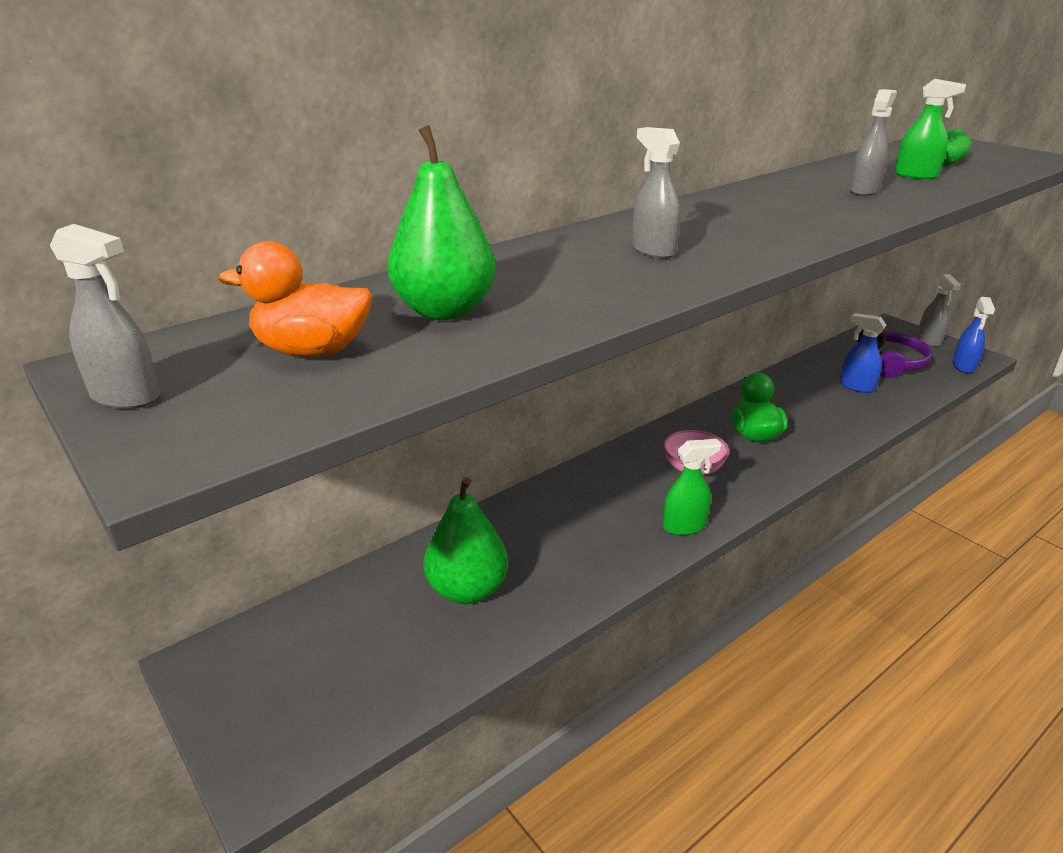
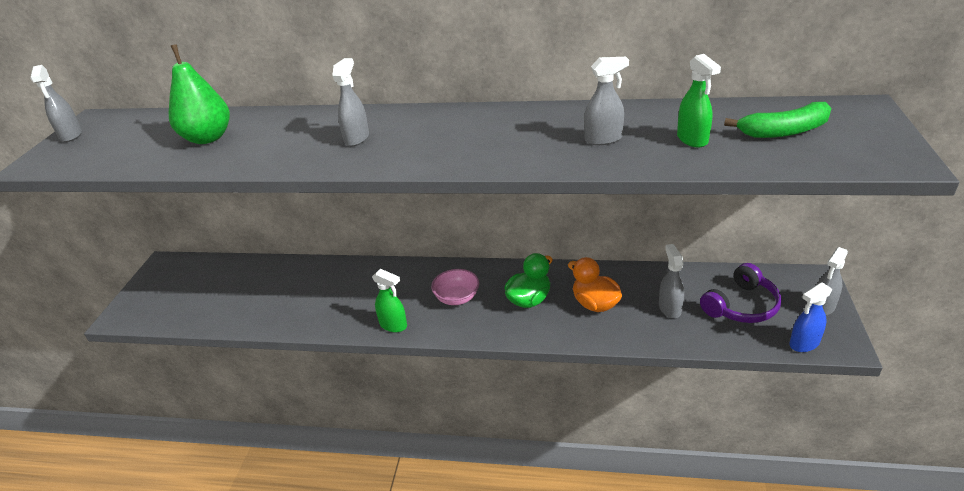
camera: 50 degrees right, 5 degrees up
orange duck [218,241,372,357] -> orange duck moved to [568,257,622,312]
green pear [423,477,508,604] -> none
blue spray bottle [840,313,886,393] -> grey spray bottle [659,244,684,318]

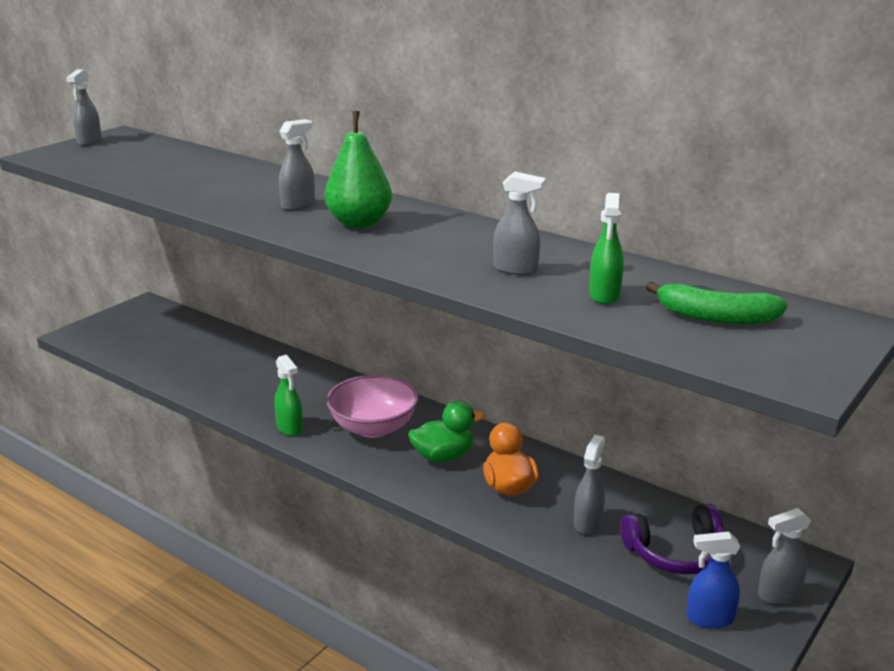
camera: 25 degrees right, 10 degrees down
green pear [169,44,230,144] -> green pear moved to [325,111,392,228]
pink bowl [431,269,479,305] -> pink bowl [326,375,419,438], size x1.58

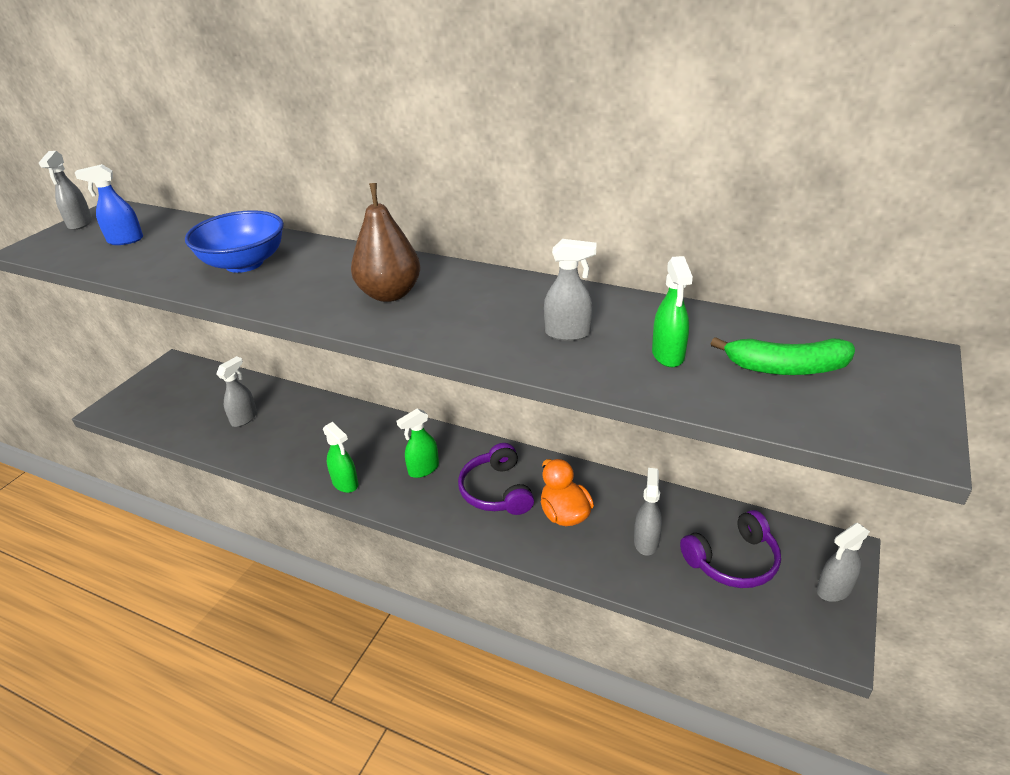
camera: 10 degrees left, 10 degrees up
grey spray bottle [279,119,315,211] -> grey spray bottle moved to [216,356,257,427]
green pear [325,111,392,228] -> brown pear [351,183,420,302]
pink bowl [326,375,419,438] -> green spray bottle [397,408,439,478]
green duck [408,401,485,462] -> purple headphones [458,443,534,515]
blue spray bottle [686,532,741,629] -> blue spray bottle moved to [75,164,143,245]
none -> blue bowl [185,210,284,273]

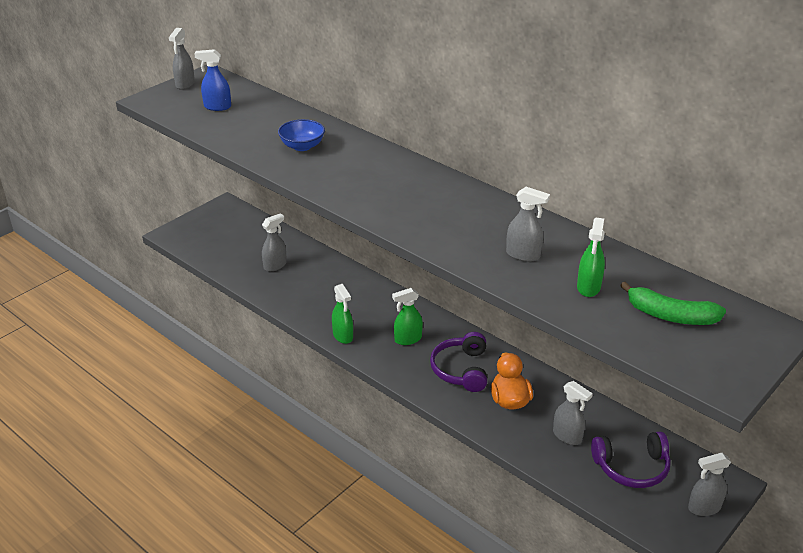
camera: 15 degrees right, 0 degrees up
blue bowl [185,210,284,273] -> blue bowl [278,119,325,151], size x0.63
brown pear [351,183,420,302] -> none
grey spray bottle [634,468,662,556] -> grey spray bottle turned 105 degrees clockwise [553,381,593,445]

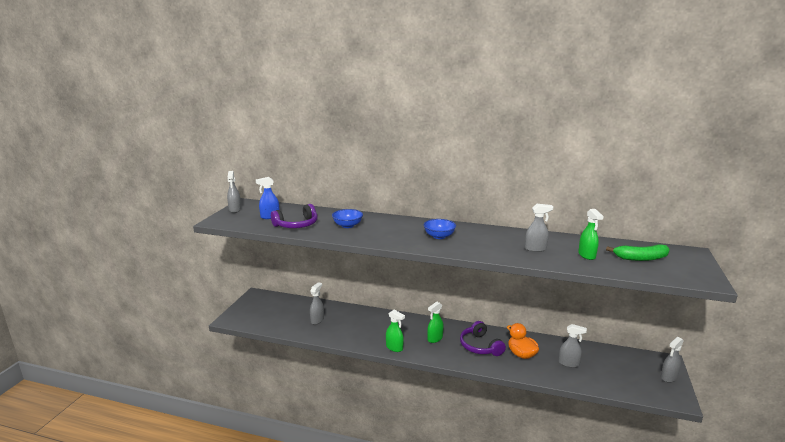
camera: 25 degrees left, 15 degrees down
purple headphones [591,431,671,488] -> purple headphones moved to [271,204,318,228]
none -> blue bowl [424,219,456,239]

